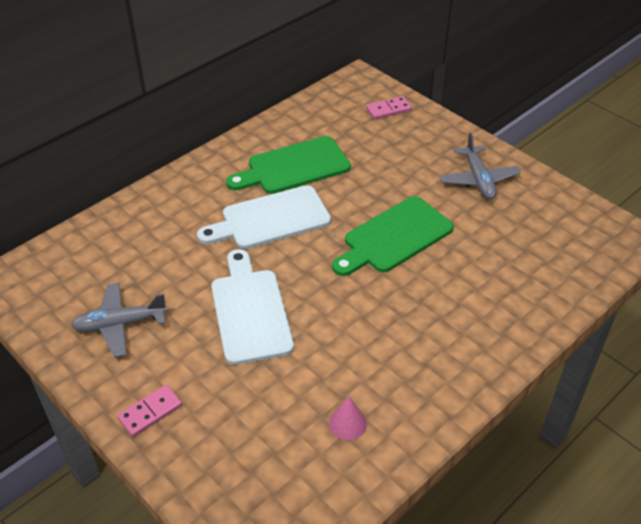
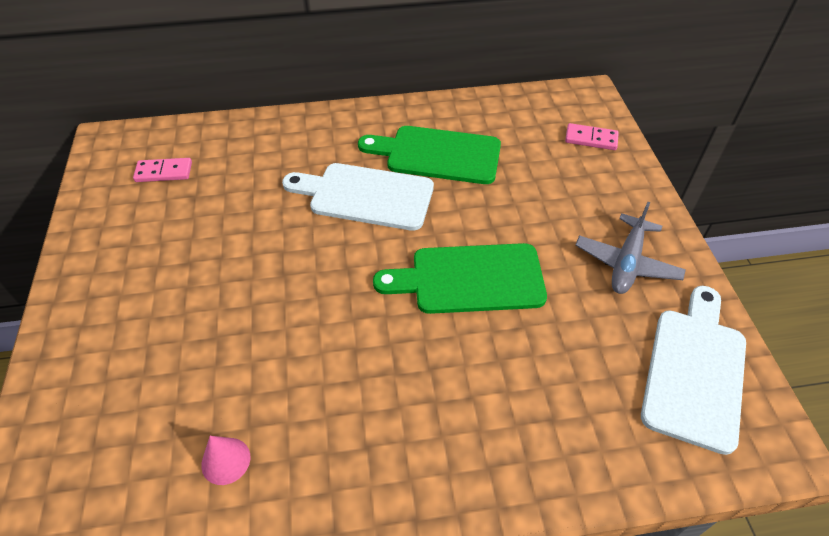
camera: 35 degrees right, 5 degrees up
grey plane [71,283,168,357] -> none
pink domino [117,385,182,437] -> pink domino moved to [133,158,192,182]
white cutting board [211,249,294,365] -> white cutting board moved to [641,286,746,455]

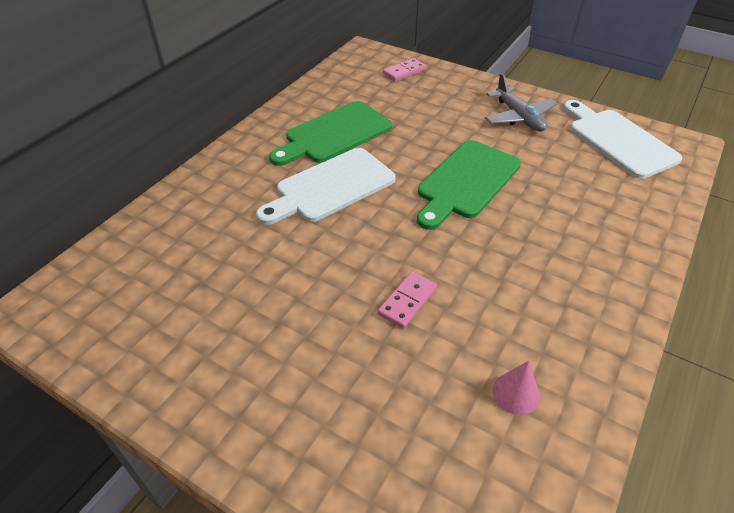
camera: 50 degrees left, 5 degrees down
pink domino [133,158,192,182] -> pink domino moved to [378,272,437,329]

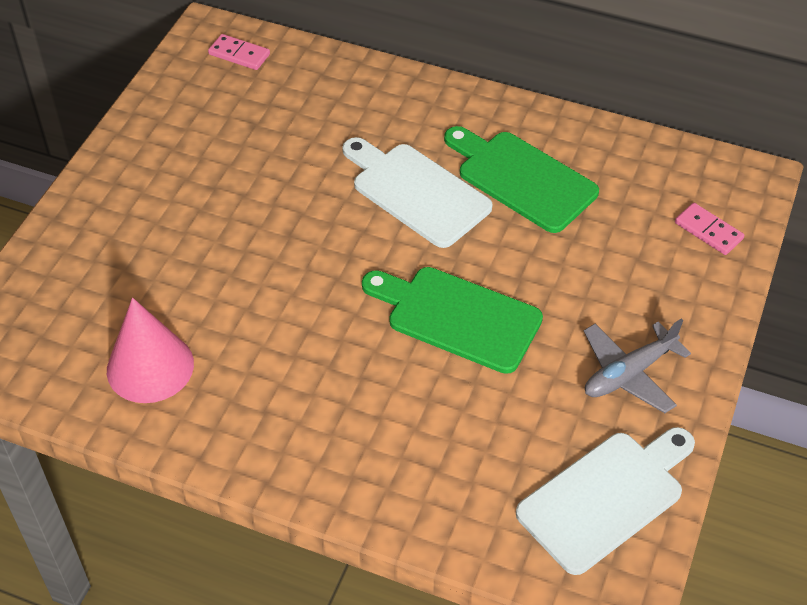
camera: 80 degrees right, 5 degrees up
pink domino [378,272,437,329] -> pink domino moved to [208,34,270,70]
pink cone [493,360,540,415] -> pink cone [107,297,194,403], size x1.96

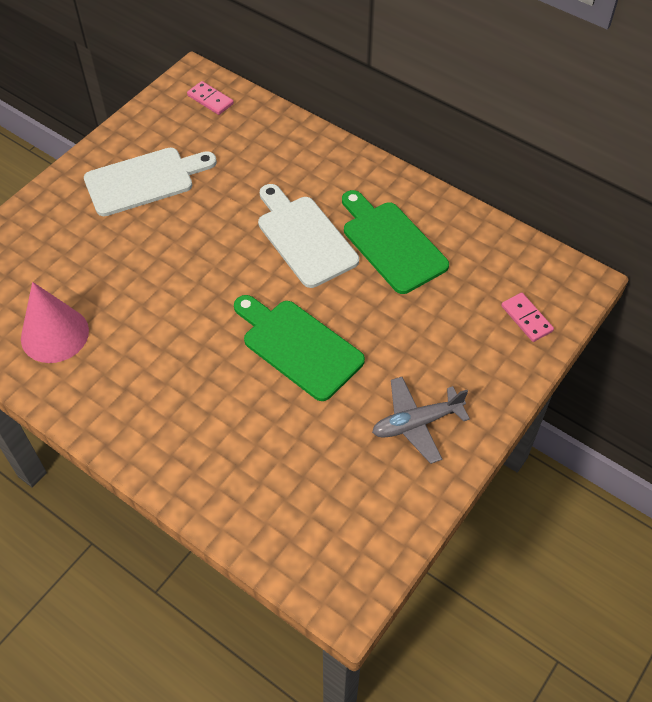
camera: 15 degrees right, 5 degrees up
white cutting board [516,427,695,575] -> white cutting board moved to [84,148,217,216]

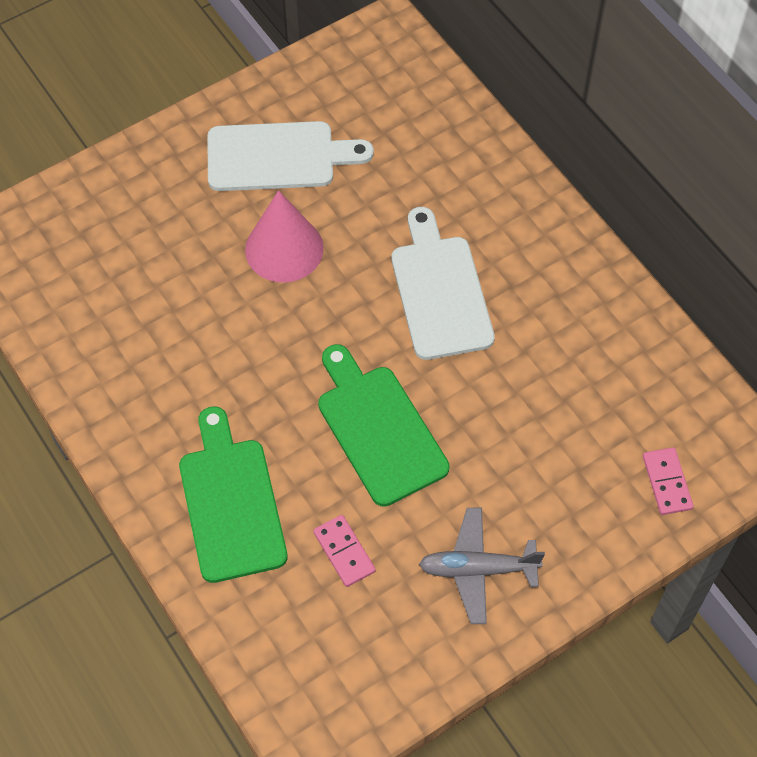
camera: 20 degrees right, 5 degrees up
pink cone [21,282,89,363] -> pink cone moved to [245,190,324,283]
pink domino [187,81,234,115] -> pink domino moved to [313,515,376,587]
green cutting board [342,190,449,294] -> green cutting board moved to [179,406,288,583]

